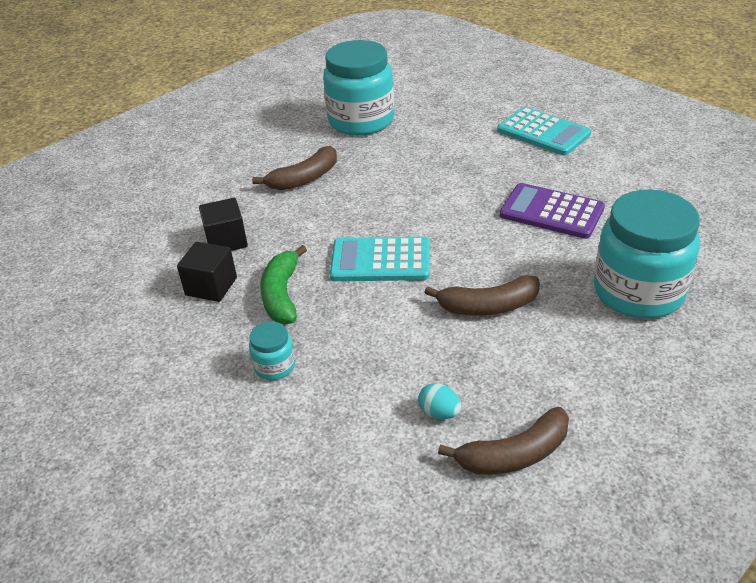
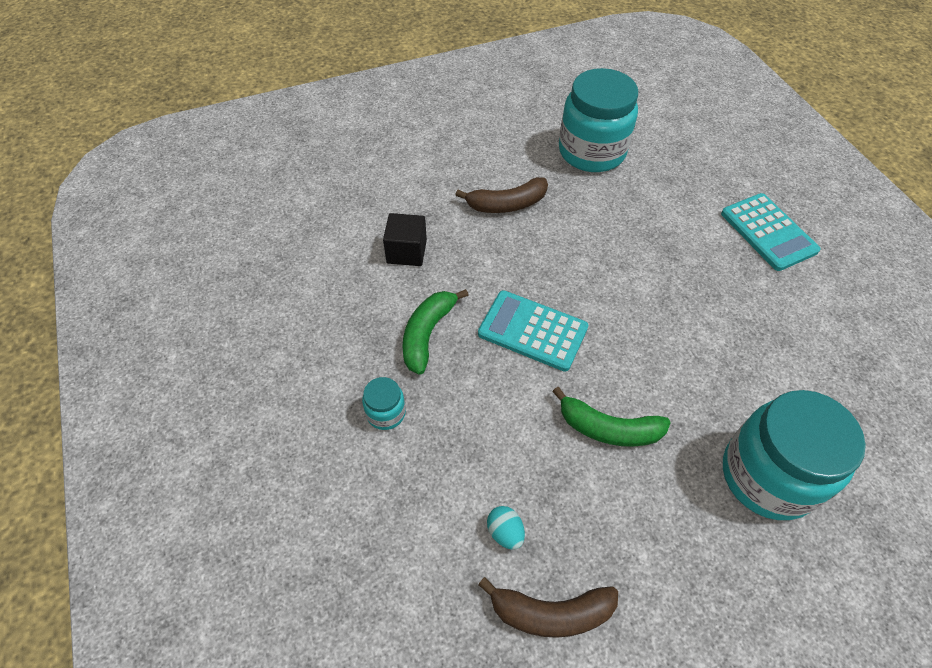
camera: 20 degrees right, 15 degrees up
black cube [177,242,237,302] -> none
brown banana [424,275,540,316] -> green banana [552,387,671,447]
purple calculator [499,183,605,239] -> none

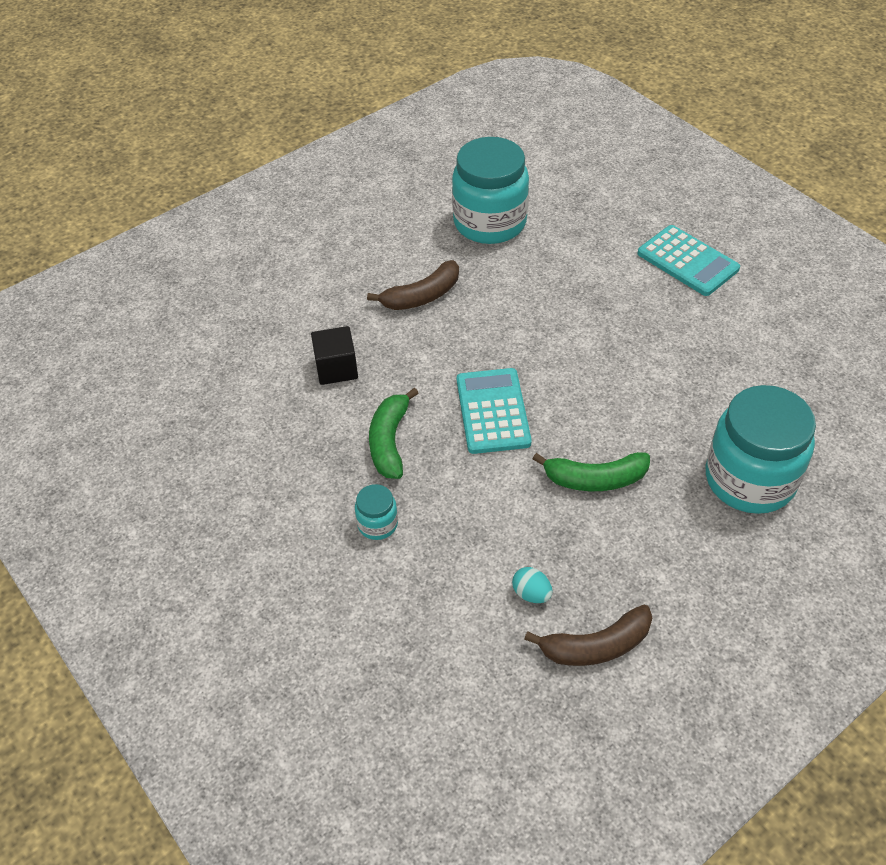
camera: 15 degrees left, 5 degrees down
turquoise calculator [478,290,588,372] -> turquoise calculator turned 75 degrees clockwise [457,368,532,454]

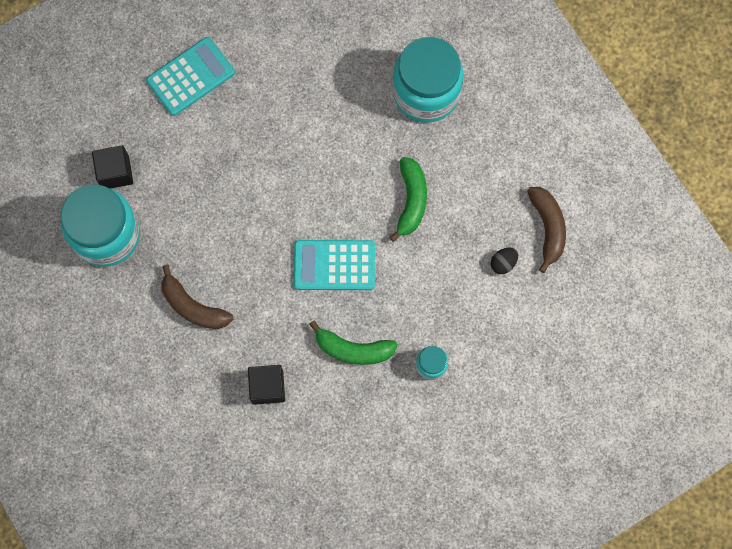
camera: 85 degrees left, 25 degrees up
brown banana [367,260,459,310] -> brown banana turned 150 degrees clockwise [161,265,234,329]
turquoise egg [512,567,553,603] -> black egg [491,248,518,274]
none -> black cube [92,145,133,189]

